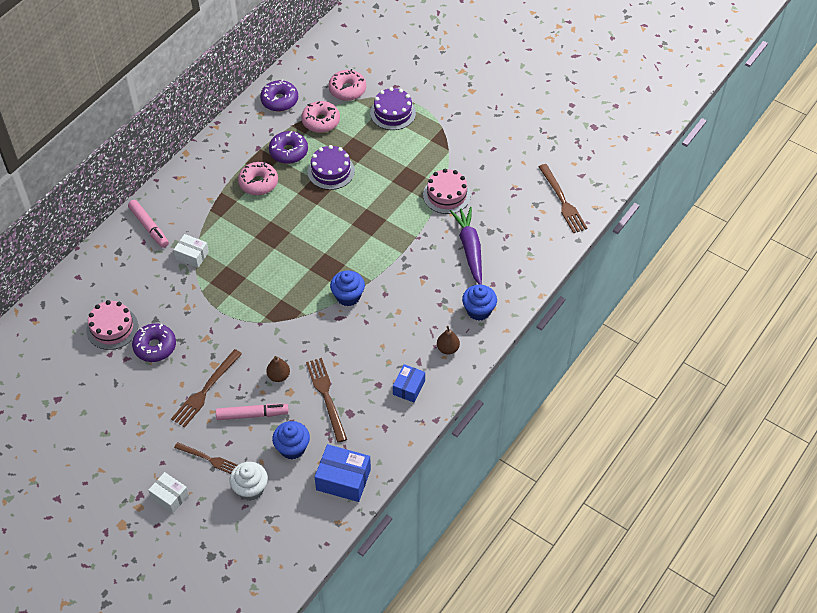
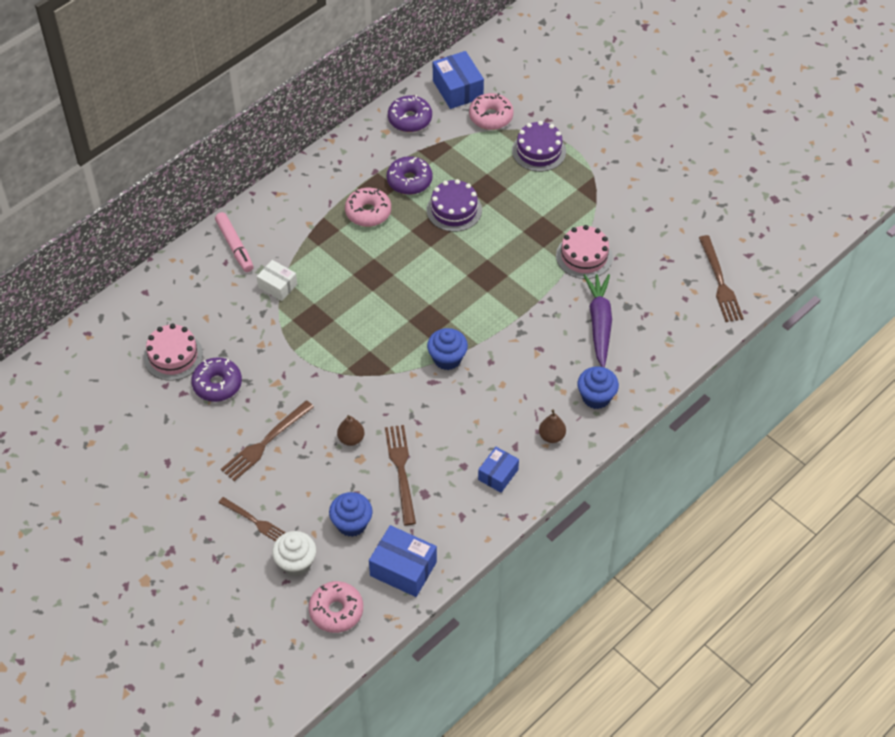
camera: 10 degrees right, 0 degrees up
white box [148,472,189,513] -> none
pink marker [216,404,289,420] -> none
pink donut [301,101,340,133] -> pink donut moved to [309,581,363,633]
none -> blue box [433,51,484,109]

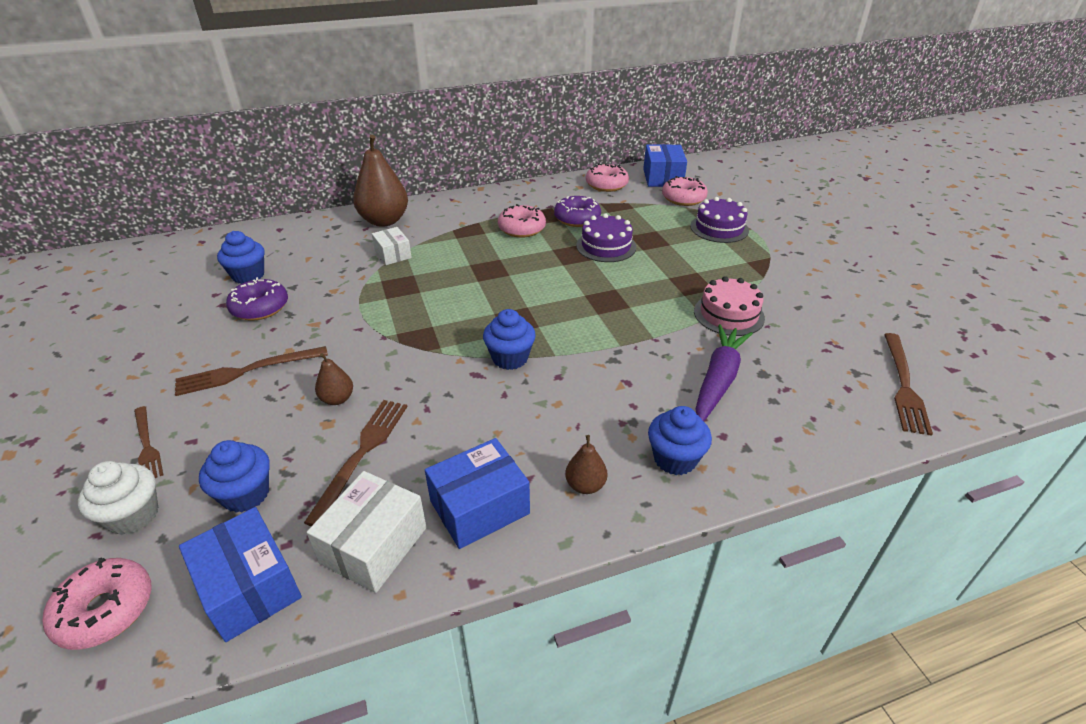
camera: 25 degrees right, 15 degrees down
pink cake [144,324,203,381] -> blue cupcake [217,231,265,284]
pink marker [215,212,254,272] -> brown pear [353,135,408,227]
purple donut [388,95,432,132] -> pink donut [586,163,629,192]
blue box [478,447,519,493] -> blue box [425,438,530,549], size x1.56
none -> white box [307,471,427,593]

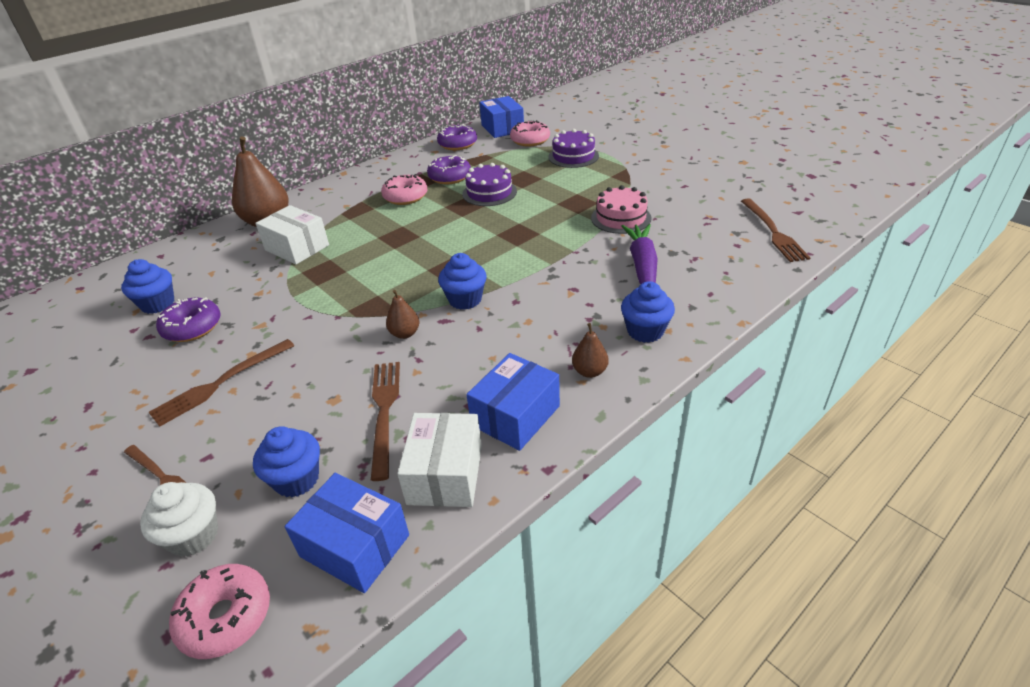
camera: 20 degrees left, 0 degrees up
brown pear [315,353,353,405] -> brown pear moved to [386,290,419,339]
white box [372,227,412,265] -> white box [255,205,329,265], size x1.56
pink donut [586,163,629,192] -> purple donut [437,124,477,150]

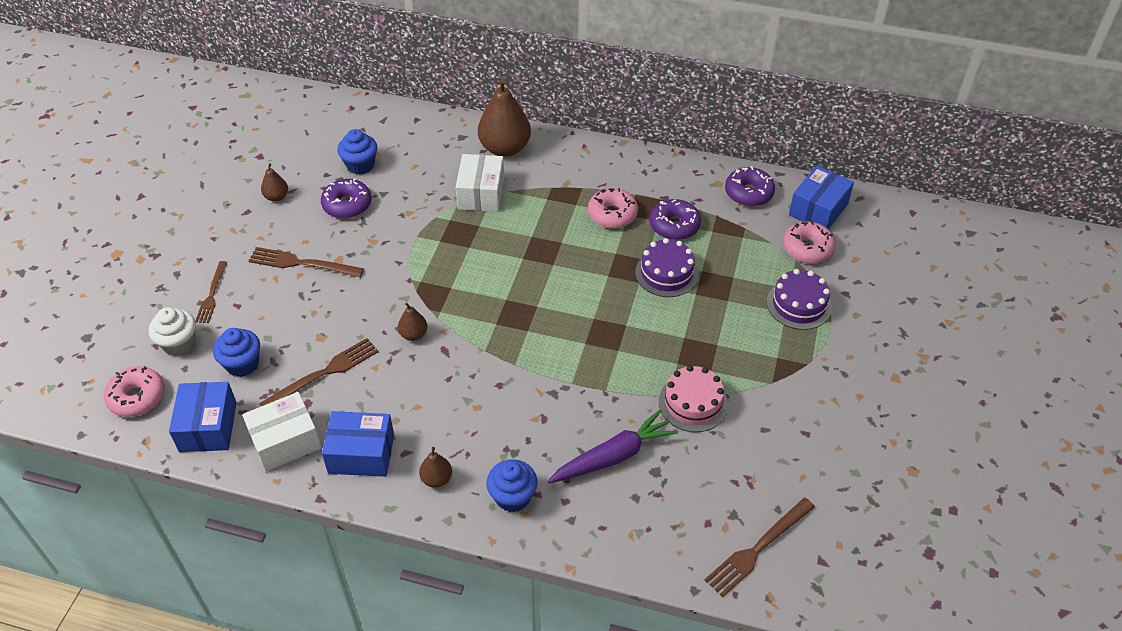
camera: 55 degrees right, 10 degrees up
blue cupcake [438,253,487,310] -> none
none -> brown pear [261,163,288,202]

